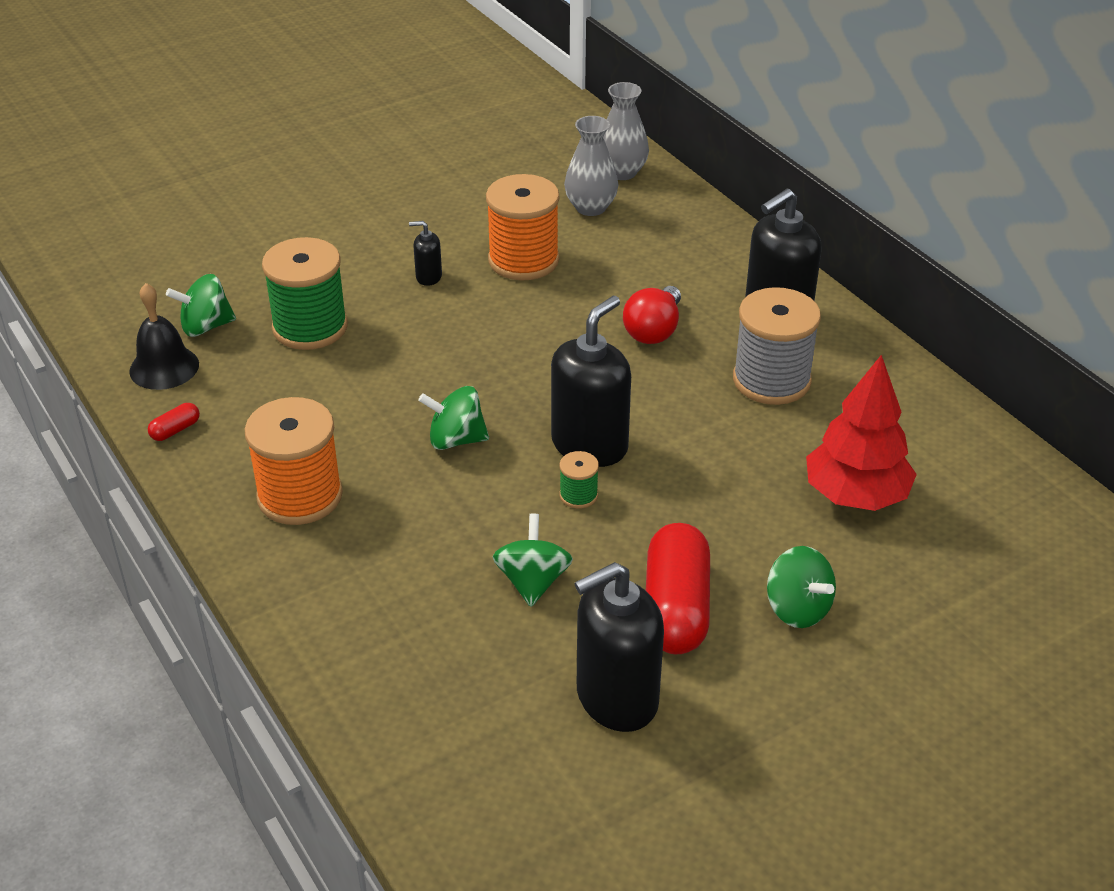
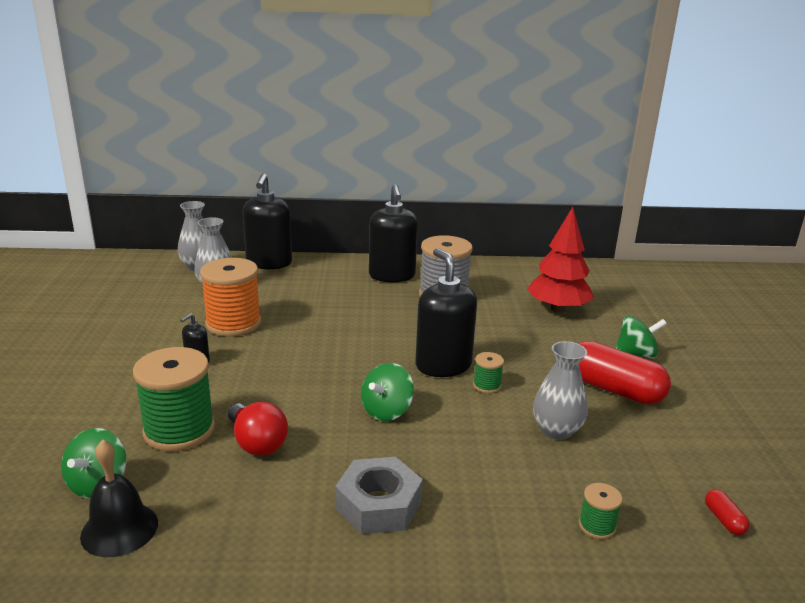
camera: 60 degrees left, 15 degrees down
red capsule [148,403,200,441] -> red capsule moved to [705,489,750,535]
orange spool [245,397,343,525] -> grey nut [335,457,423,534]
green spinning top [493,513,573,607] -> grey vase [533,341,588,440]
black soap dispenser [574,562,664,732] -> black soap dispenser moved to [243,173,292,269]
red light bulb [623,286,681,344] -> red light bulb moved to [228,402,288,456]
none -> green spool [579,483,622,539]

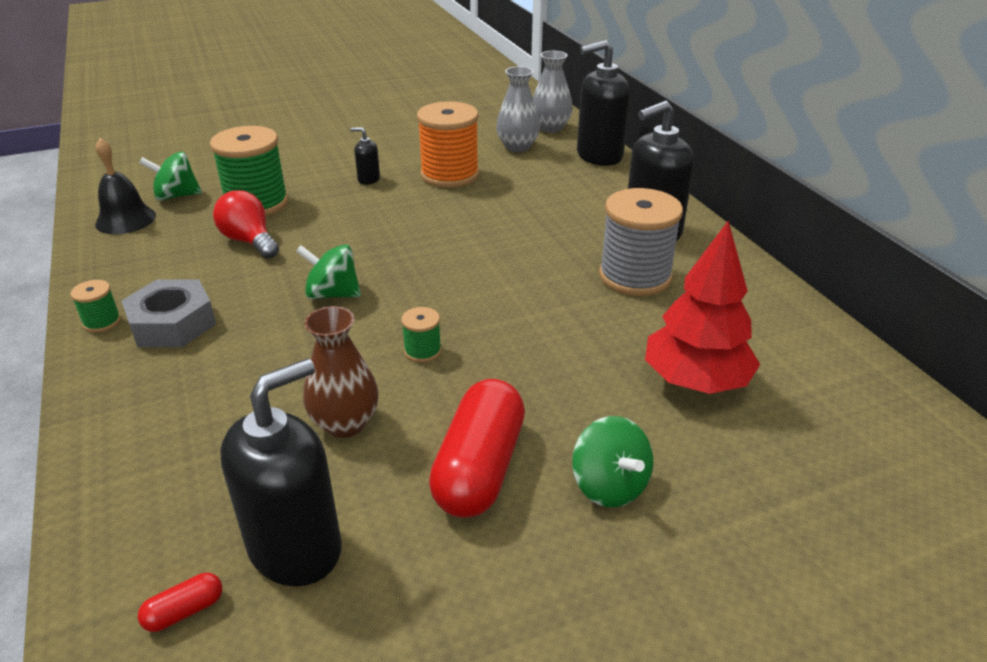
camera: 70 degrees right, 10 degrees up
red light bulb [228,402,288,456] -> red light bulb turned 105 degrees clockwise [213,190,279,259]
black soap dispenser [415,248,477,377] -> black soap dispenser moved to [220,358,342,586]
grey vase [533,341,588,440] -> brown vase [303,306,379,438]
green spool [579,483,622,539] -> green spool moved to [71,280,121,332]

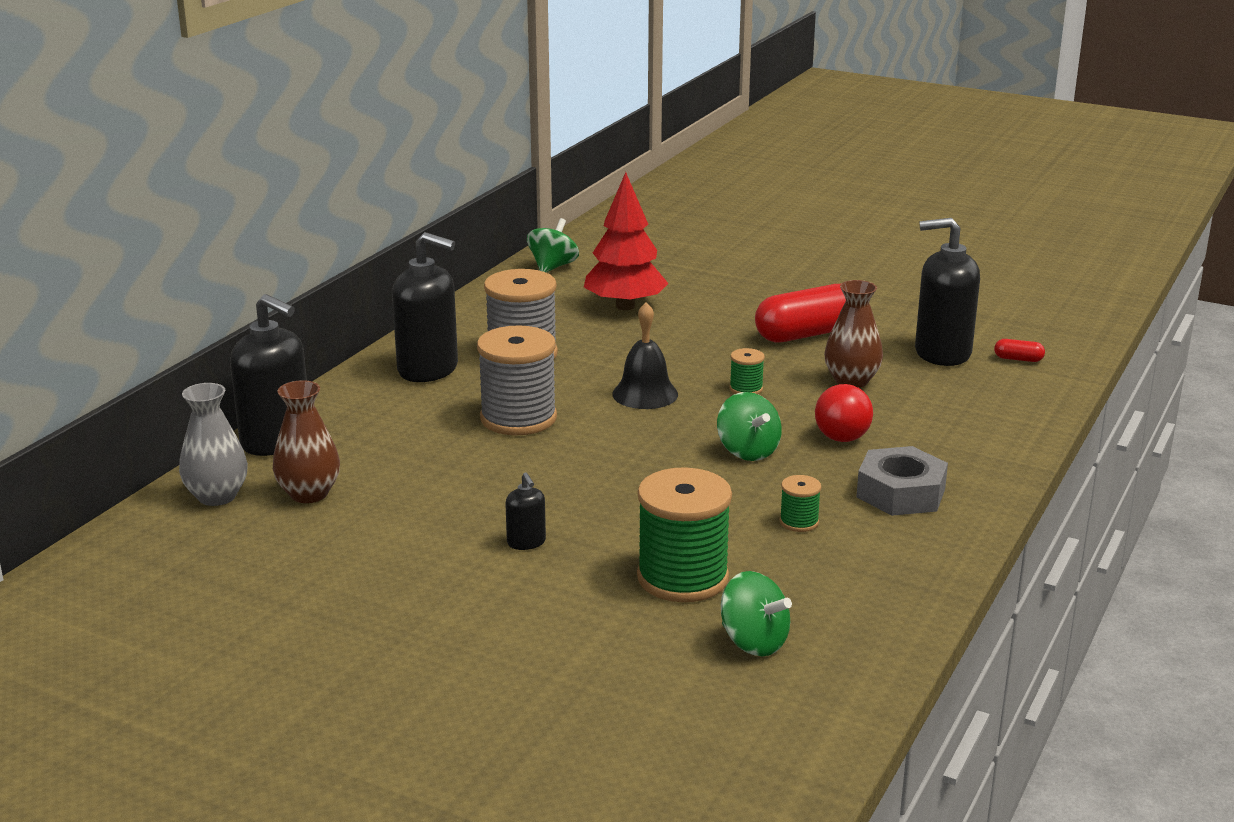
camera: 130 degrees left, 10 degrees down
green spool [71,280,121,332] -> green spool moved to [779,475,821,532]
black bell [95,138,156,234] -> black bell moved to [612,302,678,409]
red light bulb [213,190,279,259] -> red light bulb moved to [815,384,873,442]
orange spool [417,101,479,188] -> none
grey vase [496,66,540,152] -> brown vase [273,380,340,503]
green spinning top [572,416,653,507] -> green spinning top moved to [527,218,579,273]
none -> grey spool [477,325,557,435]

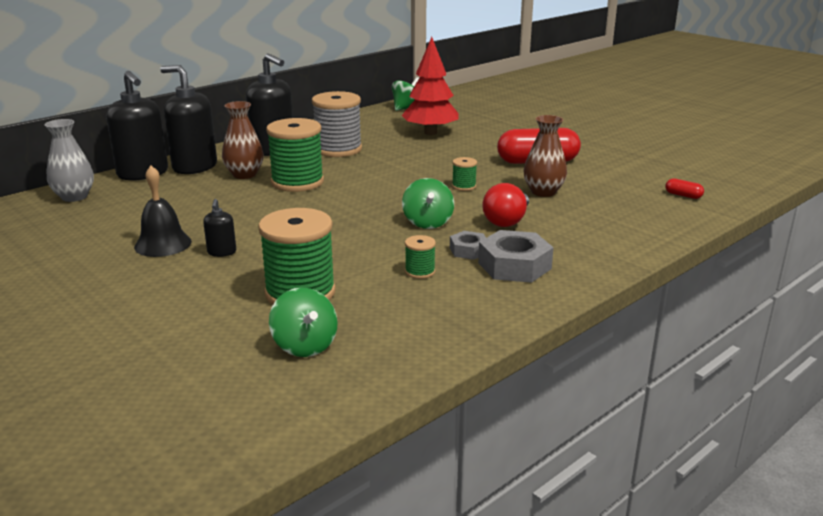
camera: 20 degrees right, 0 degrees up
brown vase [273,380,340,503] -> brown vase moved to [222,101,264,179]
grey spool [477,325,557,435] -> green spool [266,118,324,192]
black bell [612,302,678,409] -> black bell moved to [134,165,192,257]
black soap dispenser [915,218,980,366] -> black soap dispenser moved to [160,65,217,174]
none -> grey nut [450,231,486,260]

